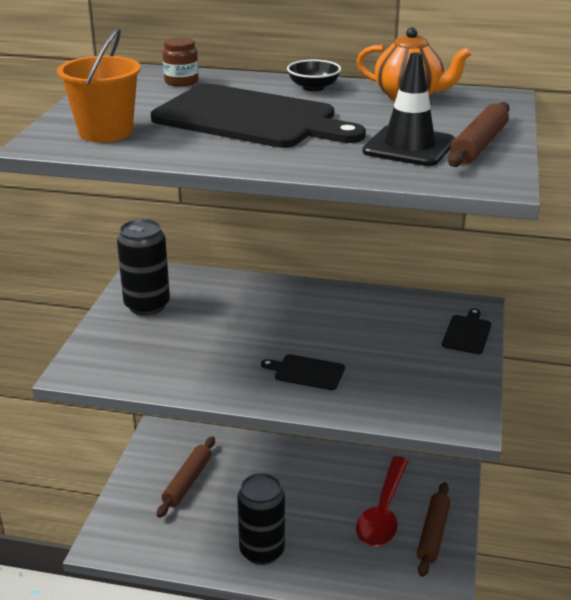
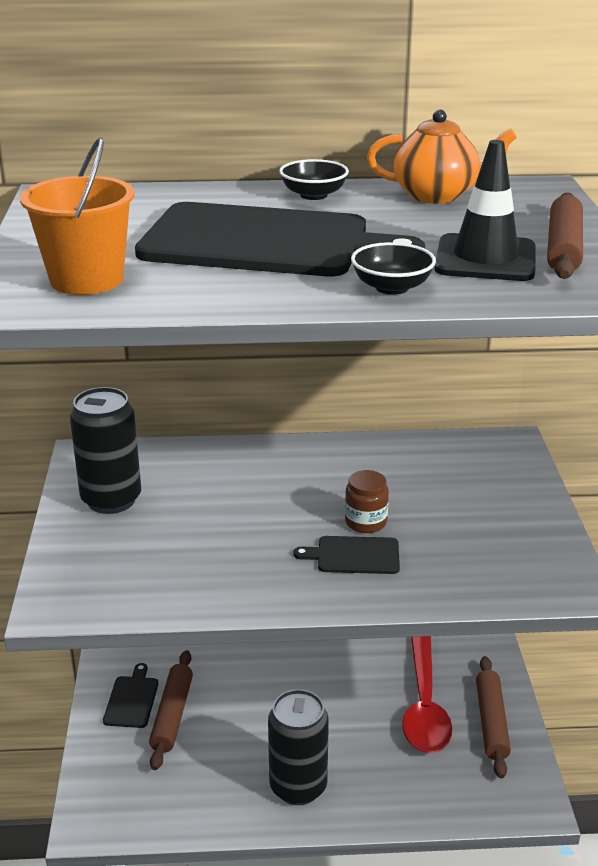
camera: 15 degrees left, 0 degrees up
brown jar [162,37,199,87] -> brown jar moved to [345,470,389,533]
black cutting board [442,308,491,354] -> black cutting board moved to [103,663,158,728]
none -> black bowl [351,242,436,295]

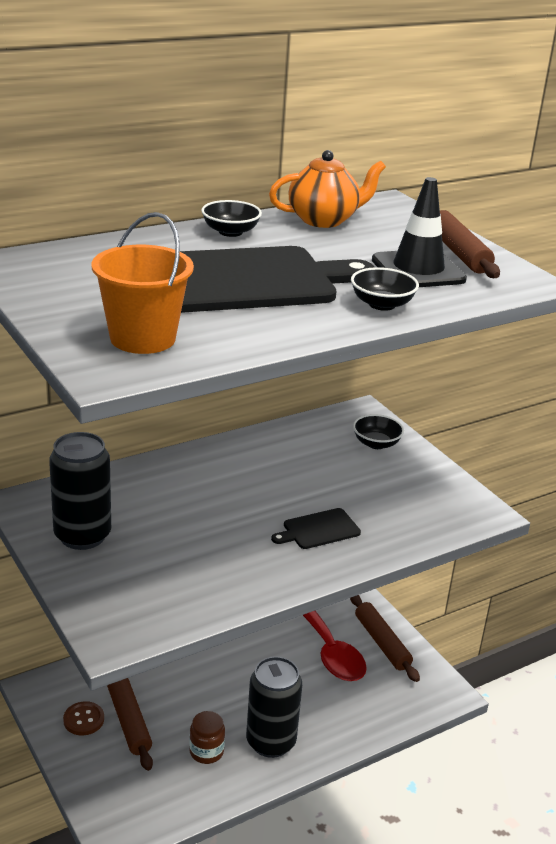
camera: 30 degrees left, 0 degrees up
black cutting board [103,663,158,728] -> brown button [63,701,104,736]
brown jar [345,470,389,533] -> brown jar moved to [189,711,225,764]
none -> black bowl [353,414,404,449]

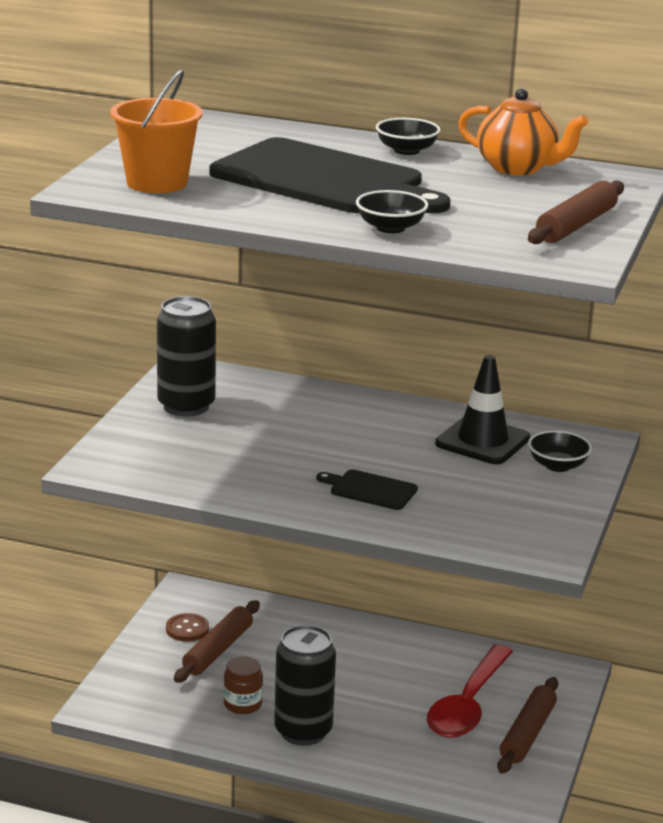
camera: 50 degrees right, 5 degrees down
black traffic cone [372,177,467,287] -> black traffic cone moved to [435,355,530,464]

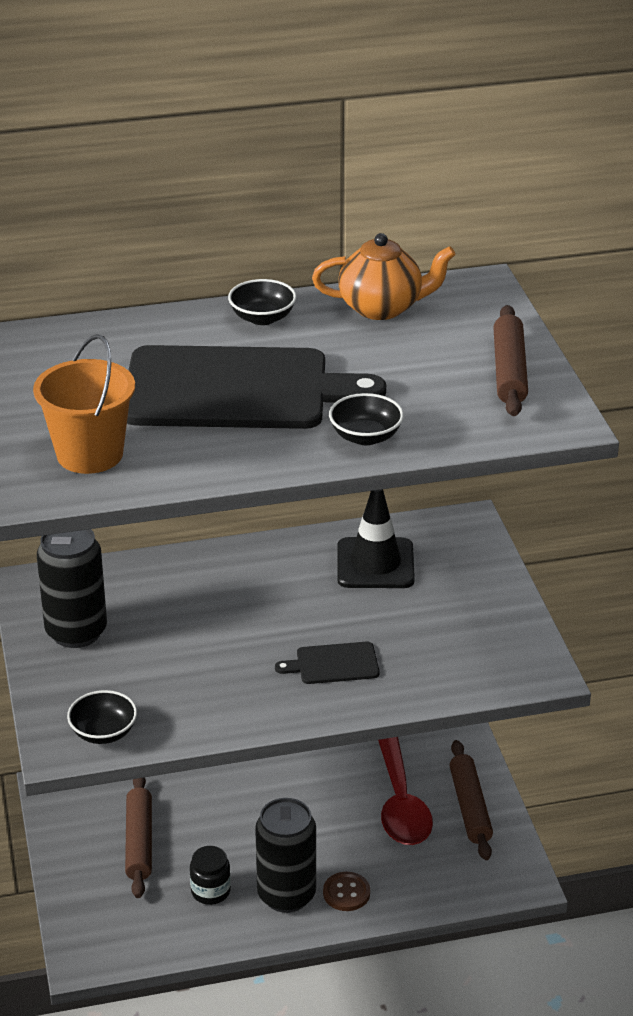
camera: 30 degrees left, 10 degrees up
brown button [166,613,209,642] -> brown button moved to [323,872,370,911]
brown jar [224,656,263,714] -> black jar [190,846,231,905]
black bowl [528,430,592,472] -> black bowl moved to [67,690,137,744]

